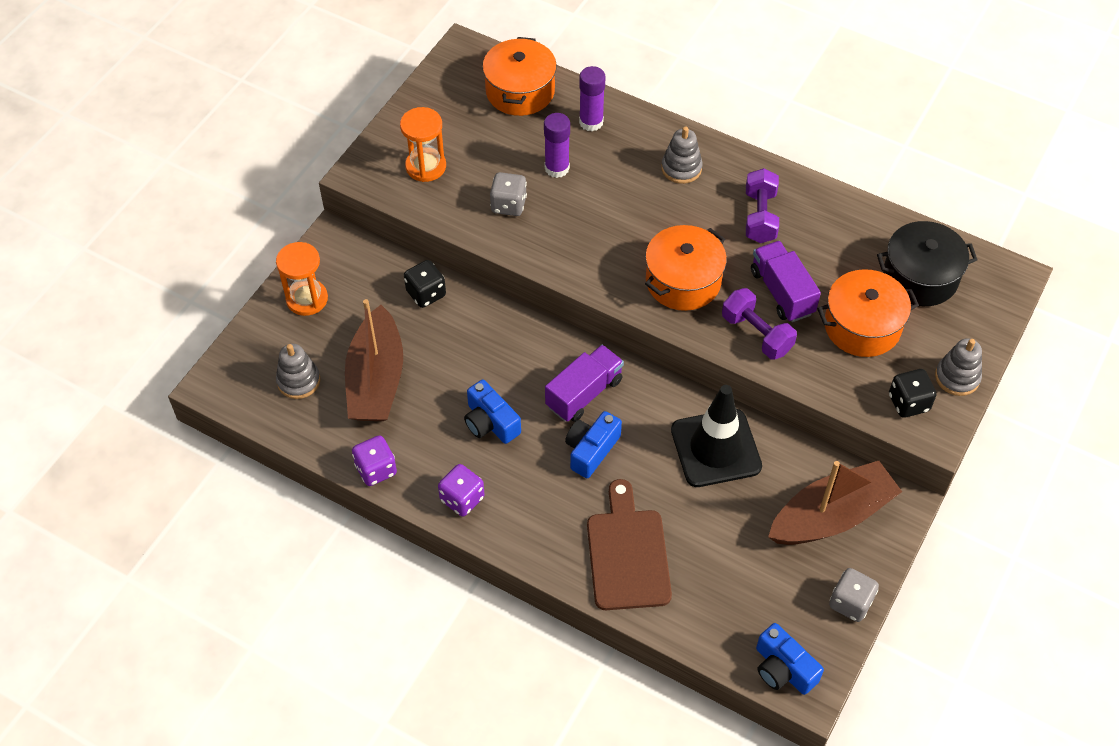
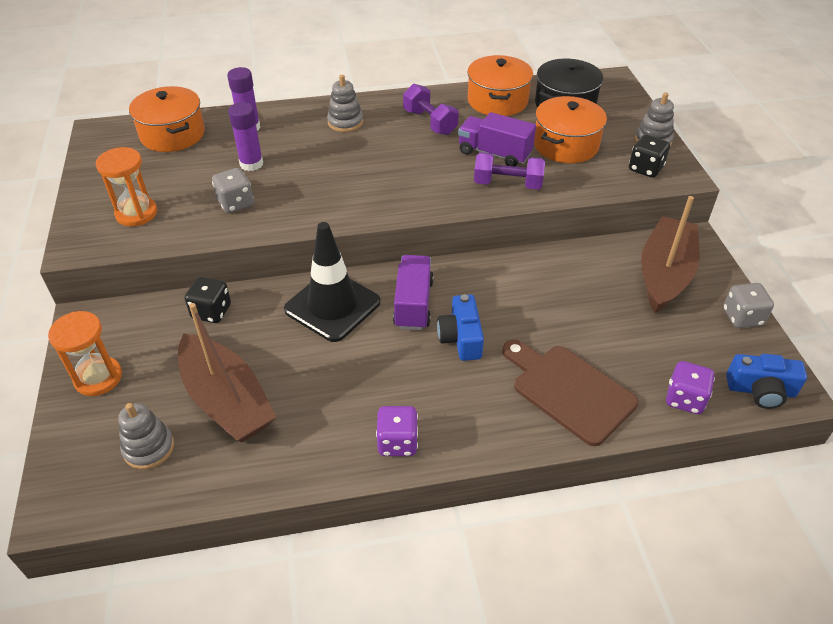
camera: 40 degrees left, 10 degrees down
purple dice [352,435,397,486] -> purple dice moved to [666,361,715,414]
blue camera [464,380,521,444] -> none
orange pot [645,225,727,311] -> orange pot moved to [467,55,533,116]
black traffic cone [671,385,762,487] -> black traffic cone moved to [284,222,380,342]

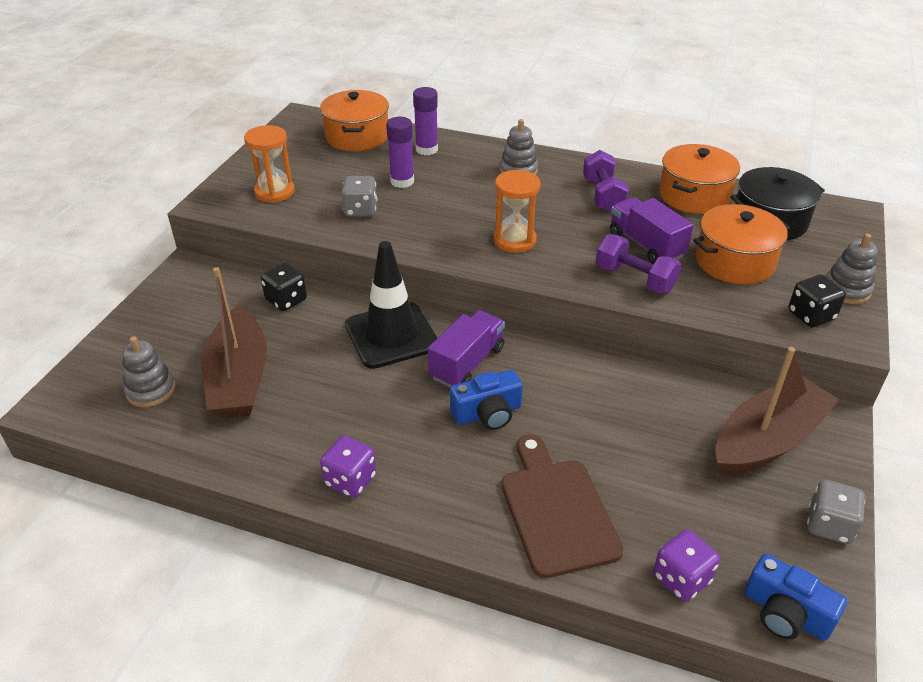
camera: 30 degrees right, 5 degrees down
orange hourglass [48,311,122,396] -> orange hourglass moved to [493,170,540,253]
blue camera [437,294,484,361] -> blue camera turned 135 degrees counterclockwise [450,370,523,430]

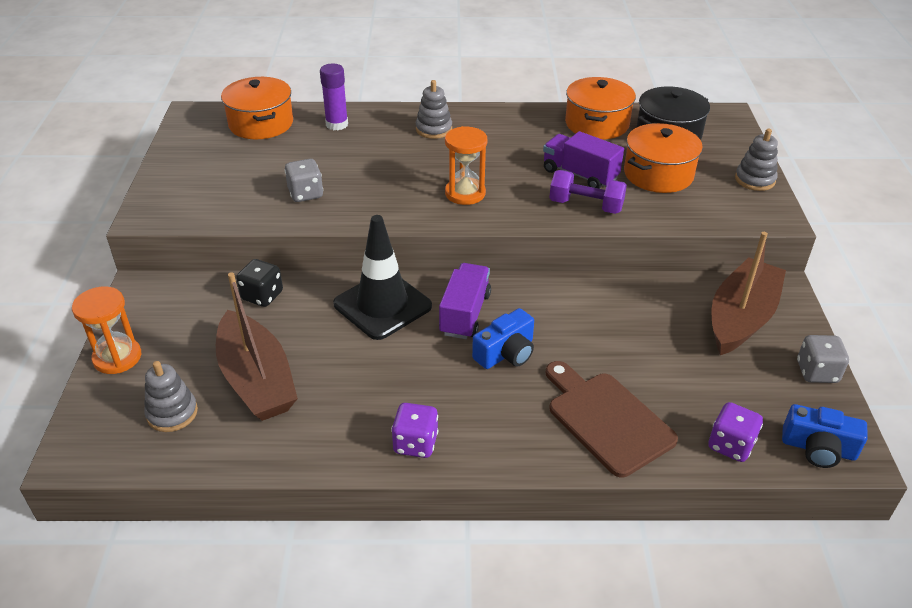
camera: 20 degrees left, 0 degrees up
orange hourglass [244,125,295,203] -> orange hourglass moved to [72,286,141,374]
purple glue stick [386,117,414,188] -> none
purple dumbbell [583,150,629,212] -> none
black dice [788,275,846,327] -> none

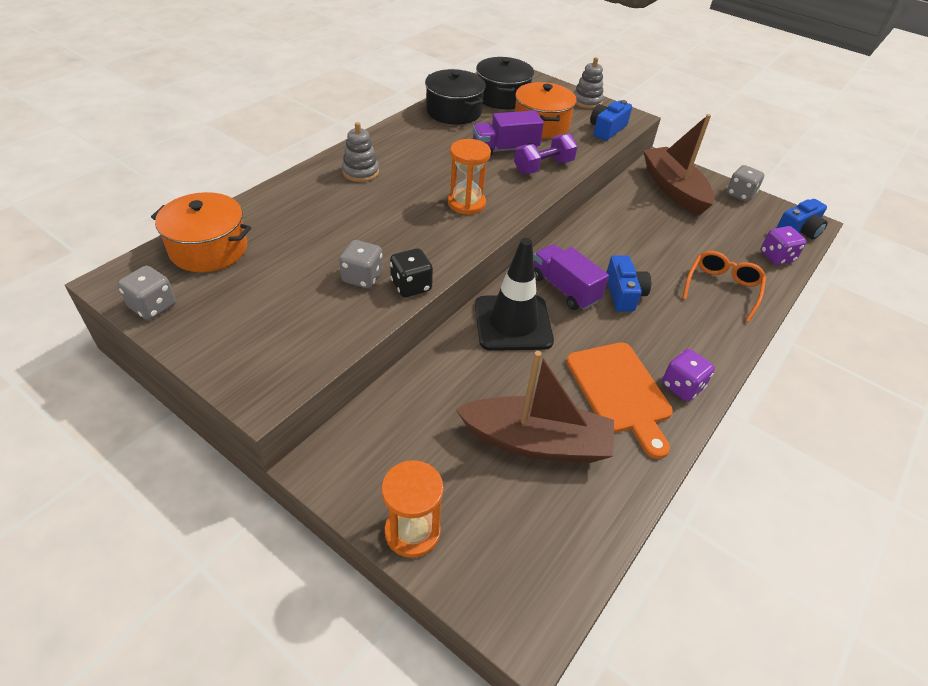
camera: 55 degrees left, 5 degrees up
grey stacking toy [144,361,198,432] -> none
black dice [236,259,283,307] -> black dice moved to [390,248,433,297]
purple glue stick [320,64,348,130] -> none
brown cutting board [546,361,678,477] -> orange glasses [682,251,766,322]
orange pot [565,77,636,140] -> black pot [425,69,486,125]
none -> grey dice [118,266,176,320]
none -> orange cutting board [566,342,673,459]
none -> blue camera [590,100,632,141]

